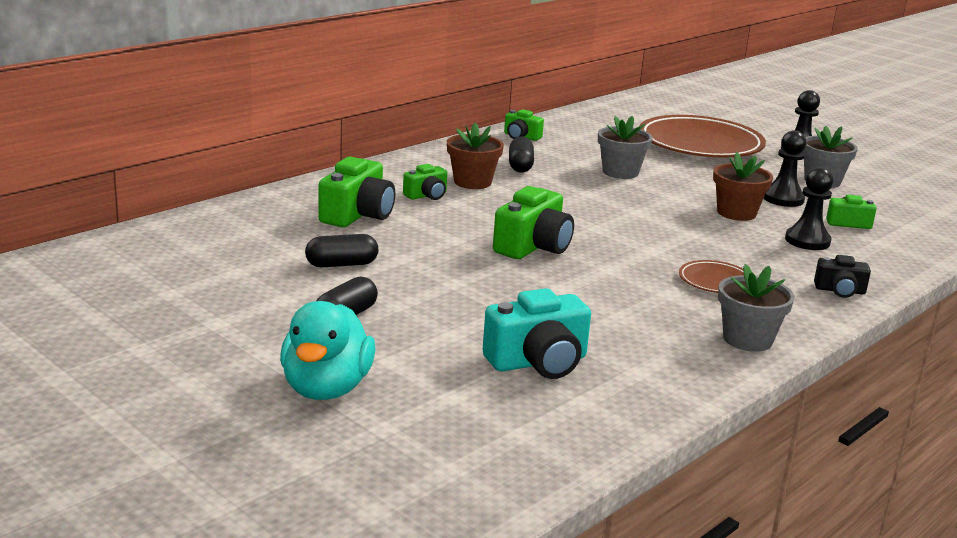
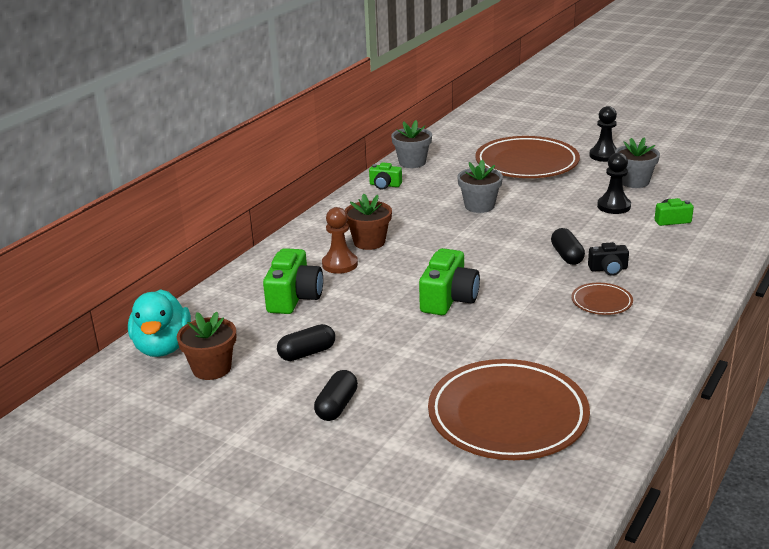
camera: 10 degrees left, 5 degrees up
turquoise duck [280,301,375,400] -> turquoise duck moved to [128,289,191,357]
green camera [403,164,447,200] -> brown pawn [322,207,358,274]
turquoise camera [483,288,591,379] -> brown plate [428,359,590,460]
black capsule [509,136,534,173] -> black capsule moved to [551,228,585,265]
brown flower pot [713,152,773,221] -> brown flower pot moved to [177,312,236,380]
grey flower pot [718,264,795,352] -> grey flower pot moved to [391,120,432,168]
black pawn [785,167,833,250] -> none
black camera [814,255,871,298] -> black camera moved to [588,242,629,276]

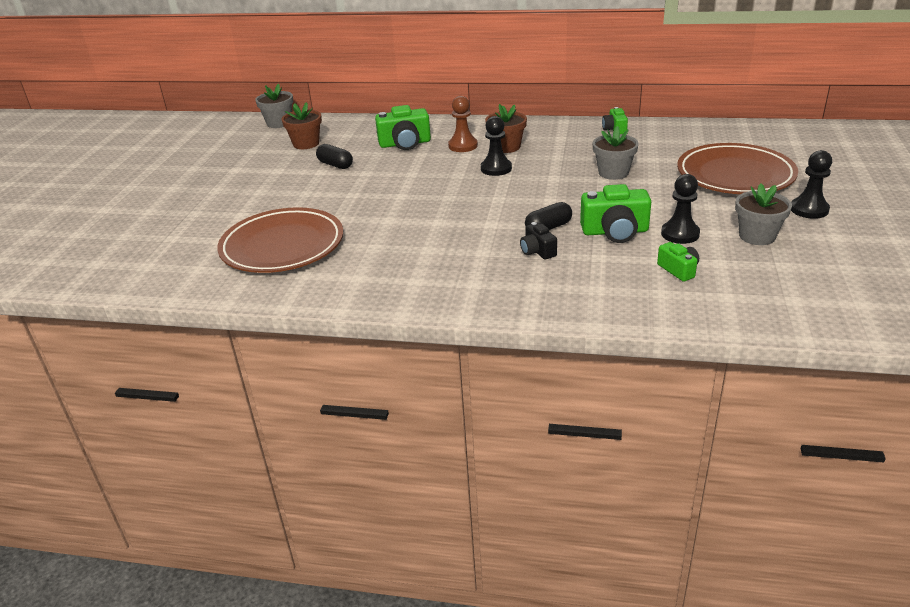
camera: 70 degrees right, 5 degrees up
turquoise duck [128,289,191,357] -> none
black capsule [314,370,358,421] -> none
grey flower pot [391,120,432,168] -> grey flower pot moved to [255,84,293,128]
green camera [419,248,480,315] -> green camera moved to [580,184,651,243]
brown plate [572,283,633,315] -> none
none -> black pawn [481,116,512,176]

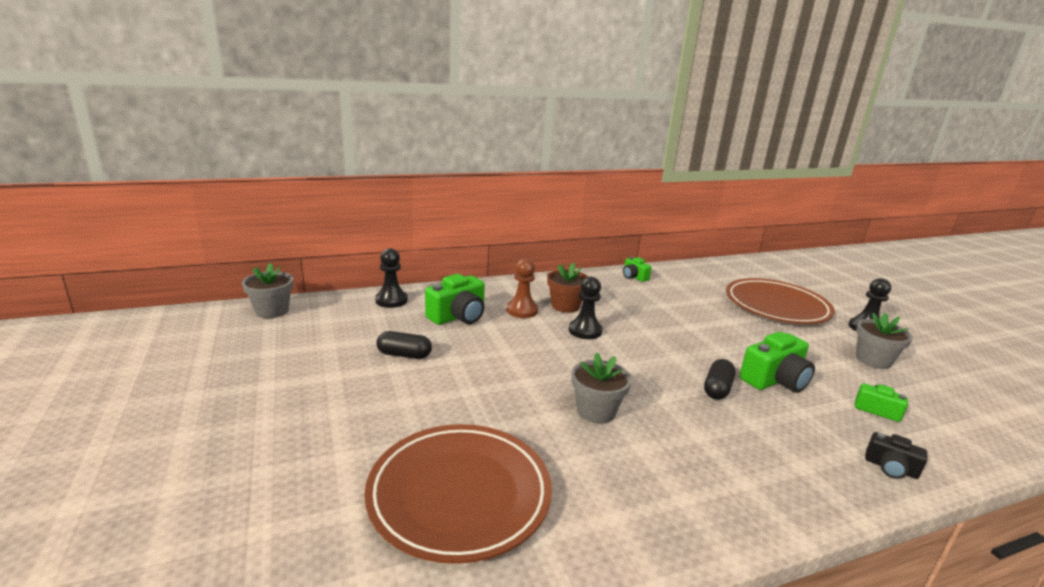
camera: 35 degrees left, 10 degrees down
brown flower pot [282,102,322,149] -> none
black camera [520,222,557,260] -> black camera moved to [865,432,927,479]
grey flower pot [593,126,639,180] -> grey flower pot moved to [571,352,632,424]
black pawn [661,174,700,244] -> black pawn moved to [375,248,408,308]

